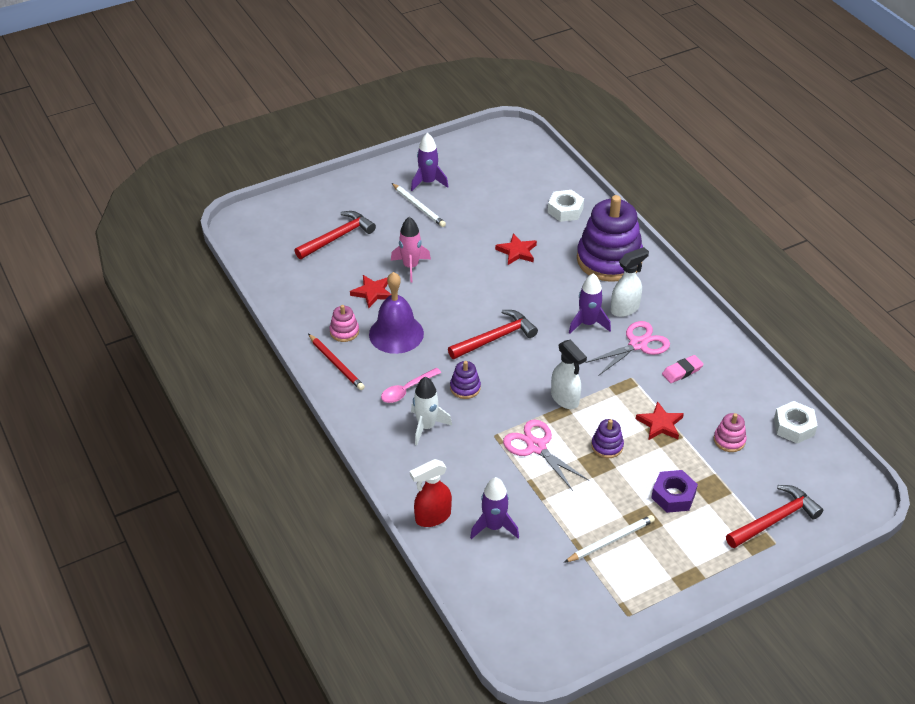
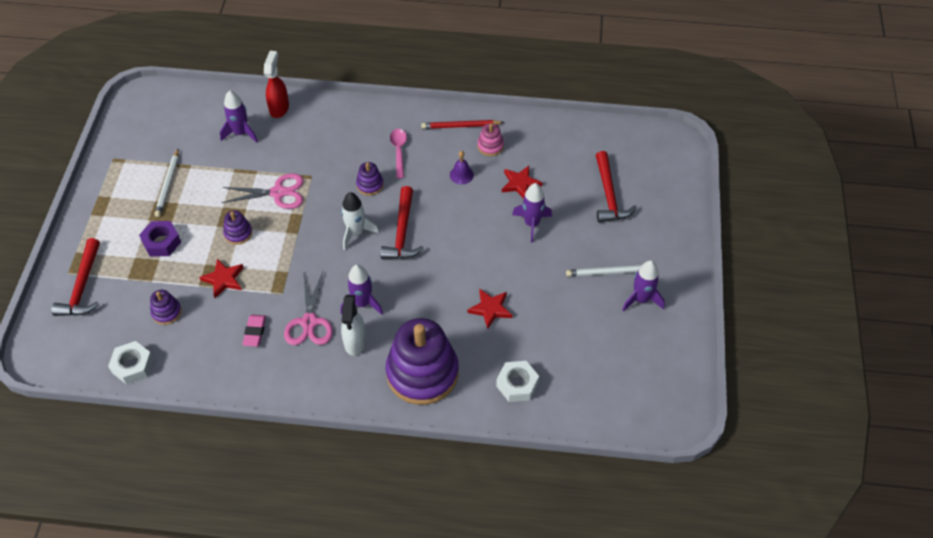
camera: 125 degrees right, 10 degrees up
purple bell [369,272,424,354] -> purple bell [450,151,474,184], size x0.48
pink rocket [391,217,431,283] -> purple rocket [512,183,552,243]
white rocket [411,377,452,445] -> white rocket moved to [341,192,379,250]
white spray bottle [551,340,587,409] -> none
pink stacking toy [714,413,747,452] -> purple stacking toy [150,290,182,325]

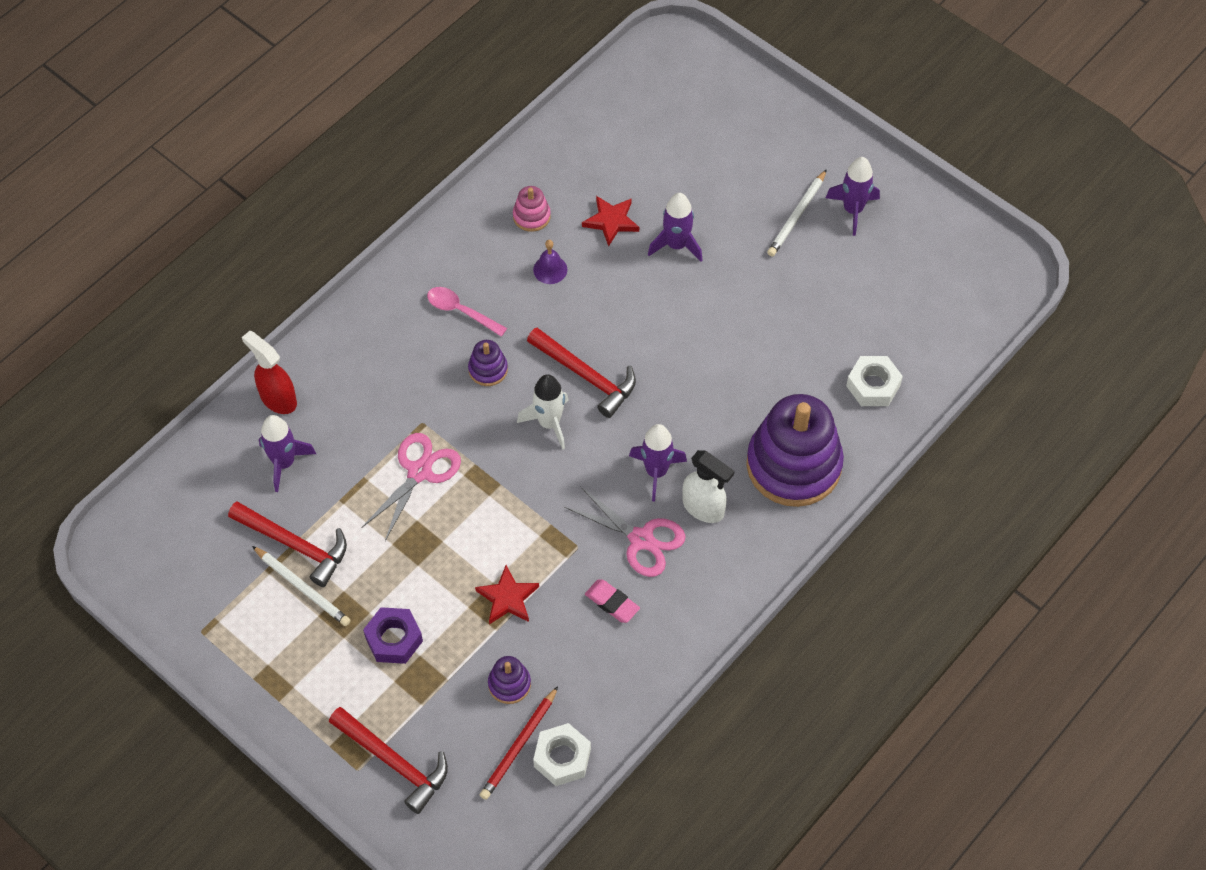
camera: 55 degrees left, 5 degrees up
purple stacking toy [223,211,252,245] -> none
red pencil [421,120,504,129] -> red pencil moved to [480,686,558,800]
red star [467,288,512,329] -> none
red hammer [596,151,637,223] -> red hammer moved to [228,501,347,587]

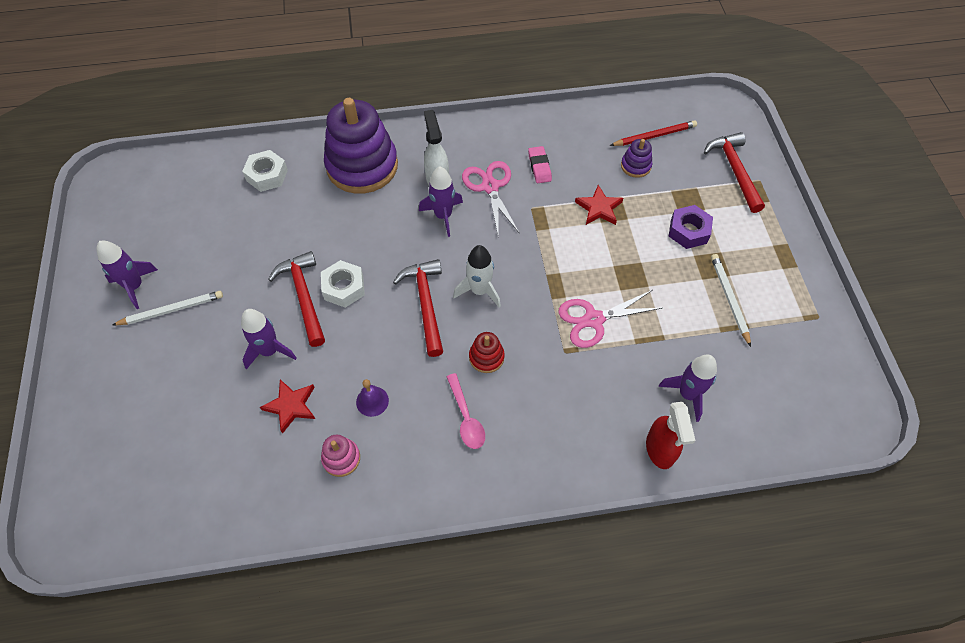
camera: 140 degrees left, 0 degrees up
red hammer [228,501,347,587] -> red hammer moved to [268,251,325,347]
purple stacking toy [468,340,508,386] -> red stacking toy [469,332,505,373]
white nut [533,723,591,786] -> white nut moved to [321,260,365,308]

